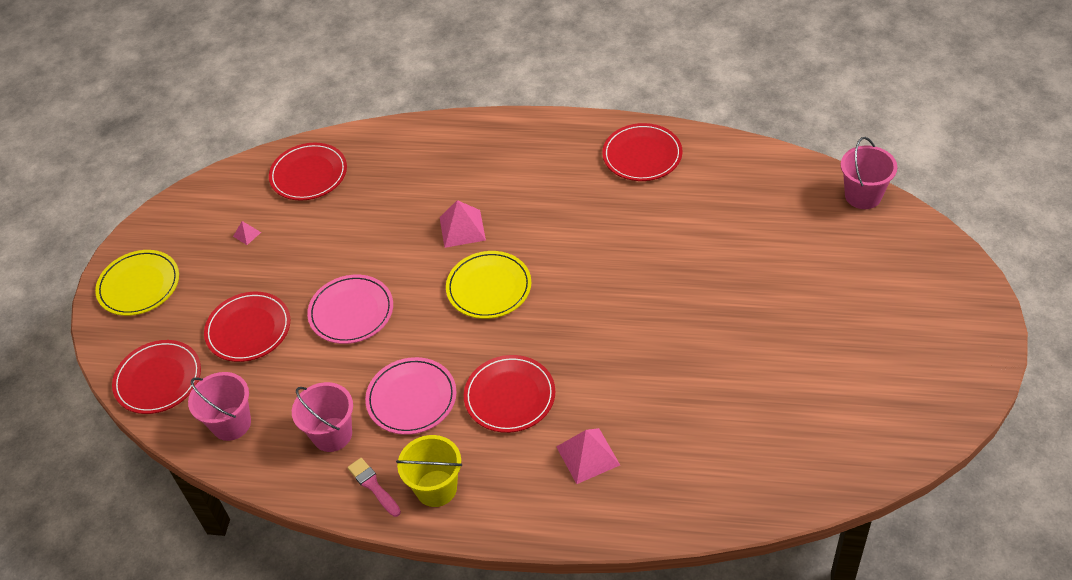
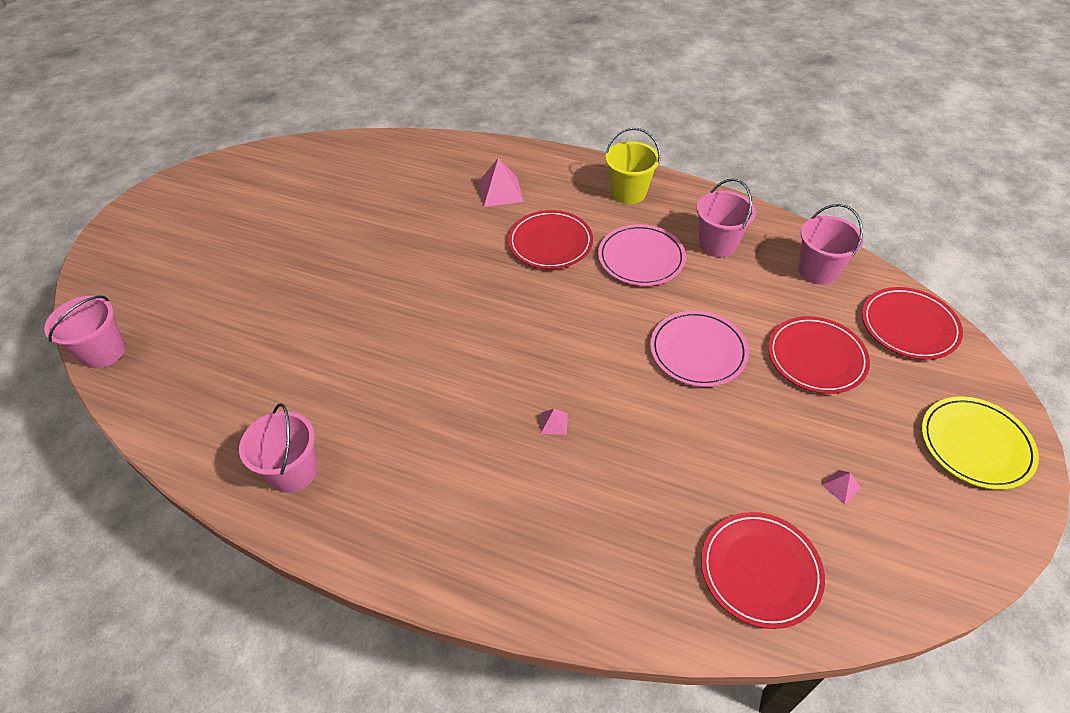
camera: 170 degrees left, 0 degrees up
pink brush [347,458,401,517] -> none
pink pyramid [440,200,486,248] -> pink pyramid [541,409,568,435], size x0.49
yellow plate [446,251,531,319] -> none
red plate [602,123,682,181] -> pink bucket [239,403,317,493]

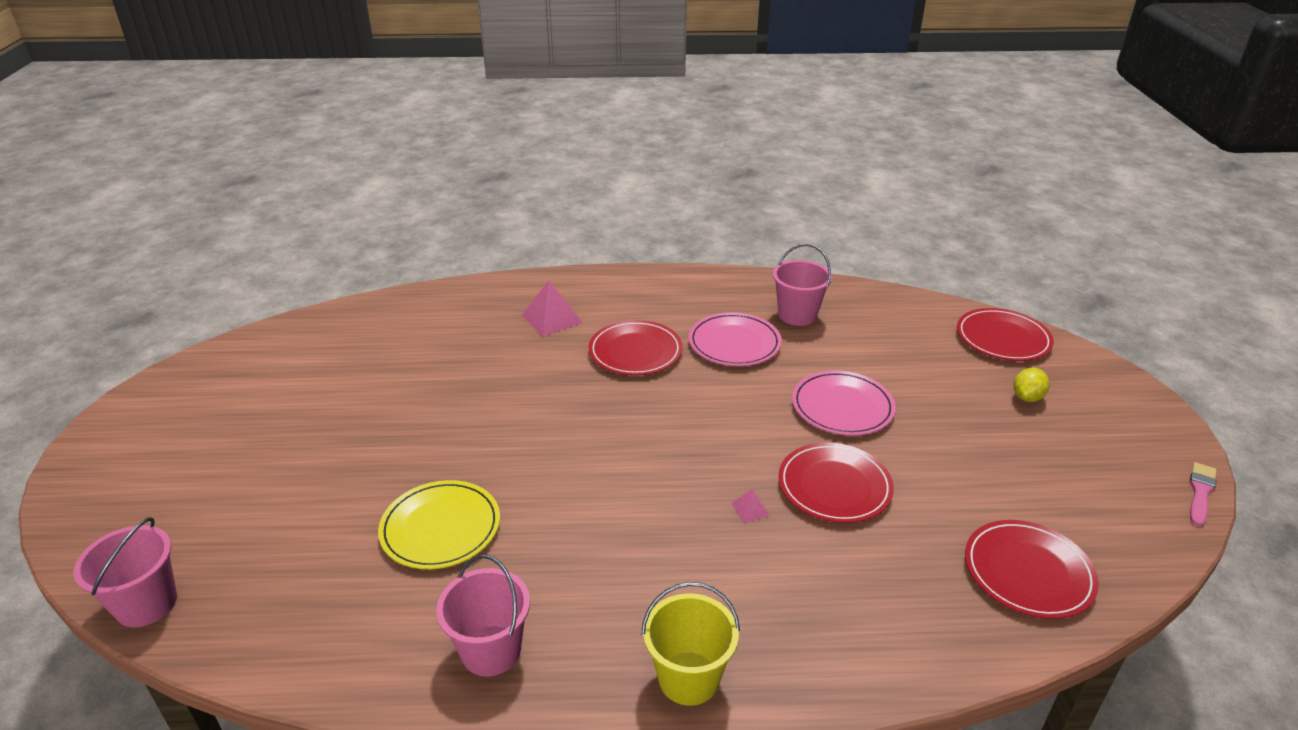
camera: 25 degrees left, 15 degrees down
yellow bucket [605,128,661,204] -> yellow bucket moved to [641,582,740,706]
red plate [768,316,870,394] -> red plate moved to [778,442,894,523]
pink bucket [799,204,863,285] -> none
pink pyramid [822,470,862,505] -> none
yellow plate [922,396,1039,490] -> yellow plate moved to [378,480,500,569]
none -> yellow lemon [1013,368,1050,402]
none -> pink brush [1190,462,1217,526]

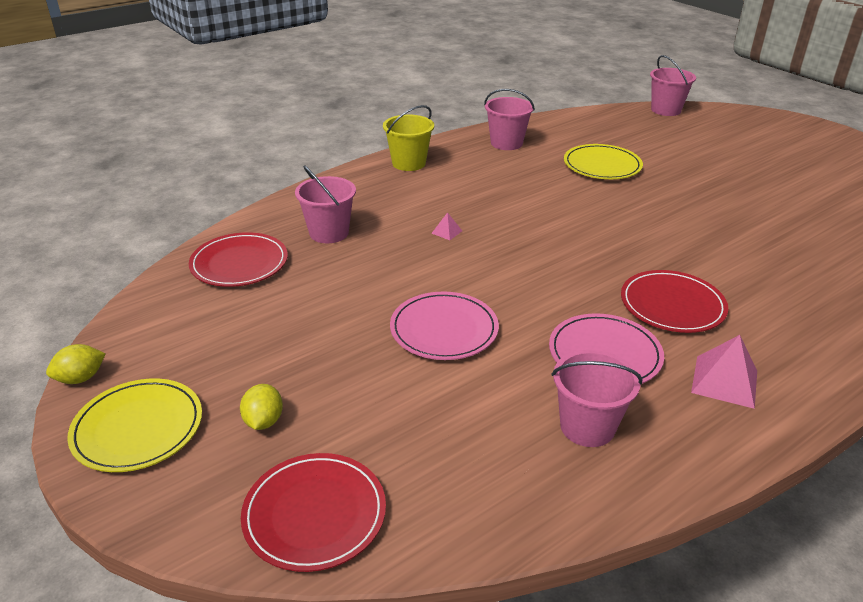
camera: 145 degrees right, 0 degrees up
pink pyramid [522,280,583,336] -> pink pyramid moved to [691,335,757,409]
red plate [778,442,894,523] -> none
pink brush [1190,462,1217,526] -> yellow lemon [46,344,106,384]
none -> yellow plate [67,378,202,472]
none -> pink bucket [295,165,356,243]

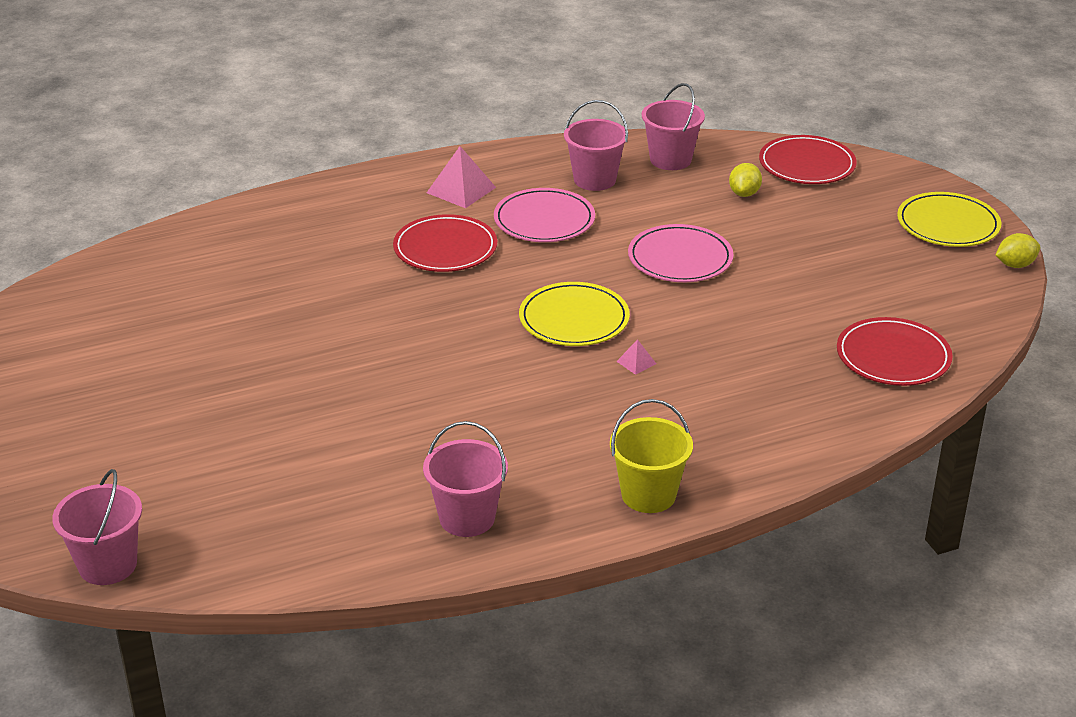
camera: 165 degrees left, 0 degrees up
yellow lemon [240,384,283,430] -> yellow lemon moved to [729,163,762,197]
pink bucket [295,165,356,243] -> pink bucket moved to [642,83,705,170]
yellow plate [564,144,643,179] -> yellow plate moved to [519,282,630,346]

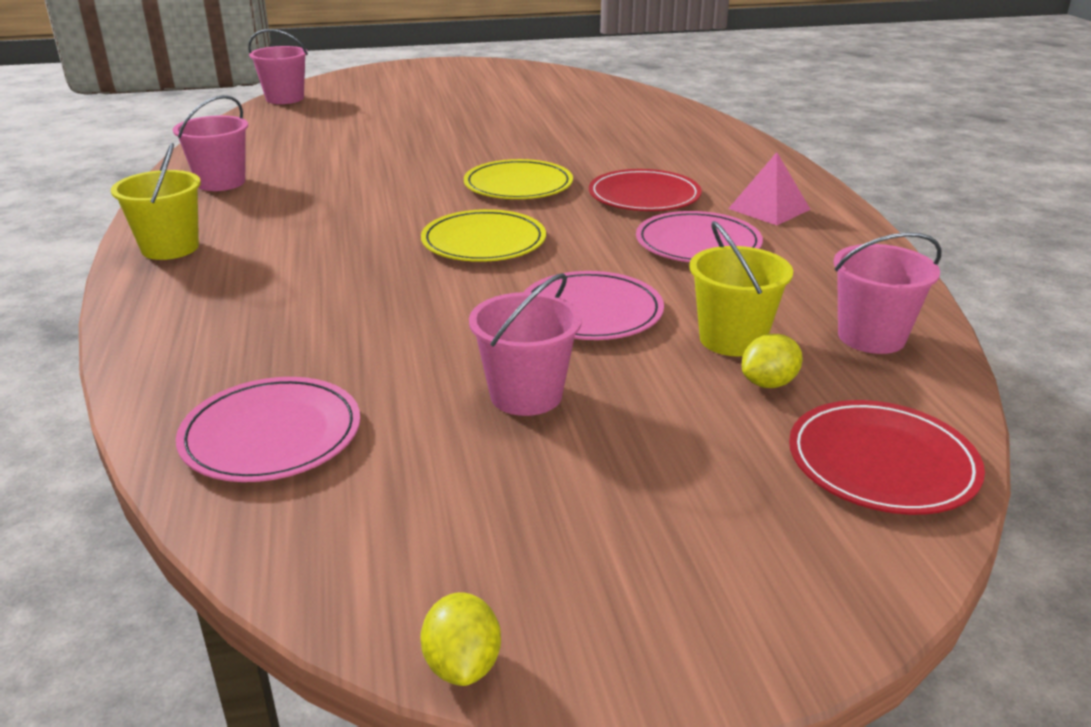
camera: 100 degrees right, 5 degrees down
pink bucket [564,100,628,191] -> pink bucket moved to [469,273,582,416]
pink pyramid [616,339,656,375] -> none
yellow lemon [729,163,762,197] -> yellow lemon turned 60 degrees counterclockwise [742,334,803,388]
red plate [837,317,953,386] -> pink plate [176,377,360,482]
yellow plate [897,192,1001,247] -> yellow plate moved to [464,159,573,199]
none -> yellow bucket [689,221,793,356]

